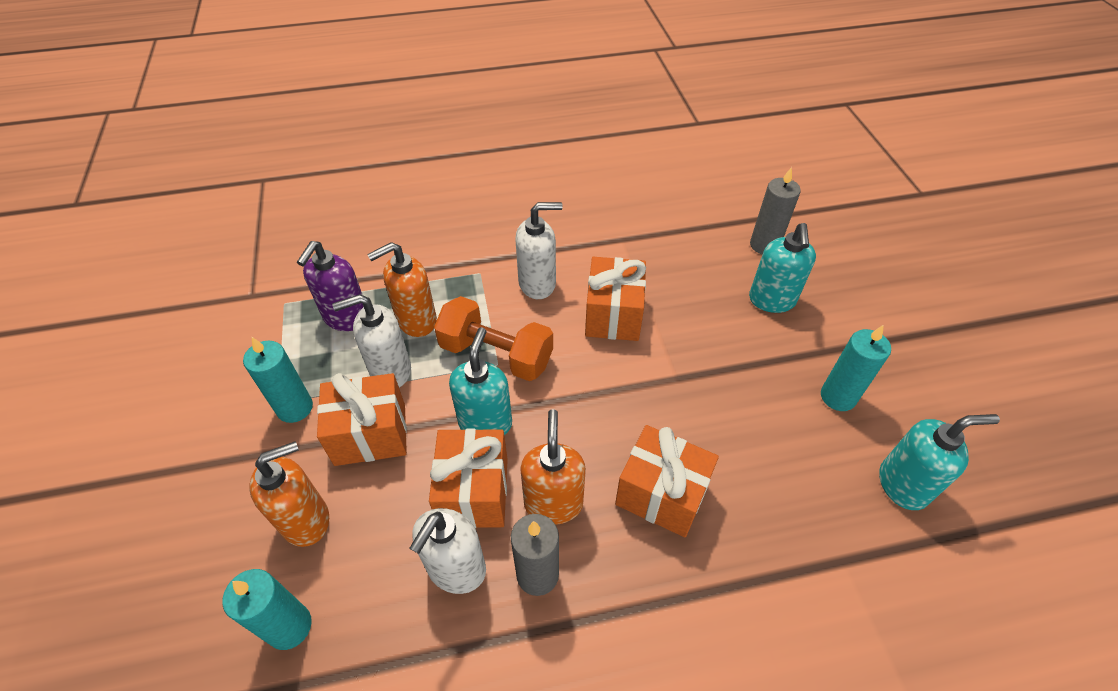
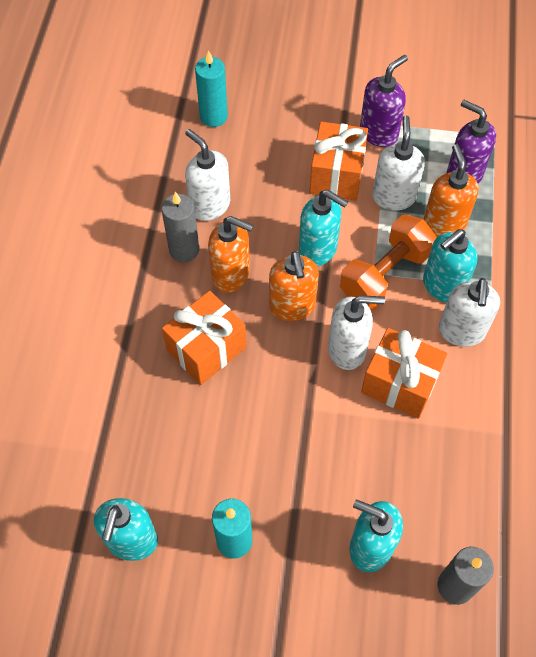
camera: 110 degrees right, 10 degrees up
turquoise candle [243,337,313,423] -> purple soap dispenser [360,55,408,147]
orange soap dispenser [249,441,329,547] -> orange soap dispenser moved to [269,251,319,321]
orange gift [429,428,508,528] -> none
none -> white soap dispenser [328,295,385,370]
none -> turquoise soap dispenser [423,229,478,303]

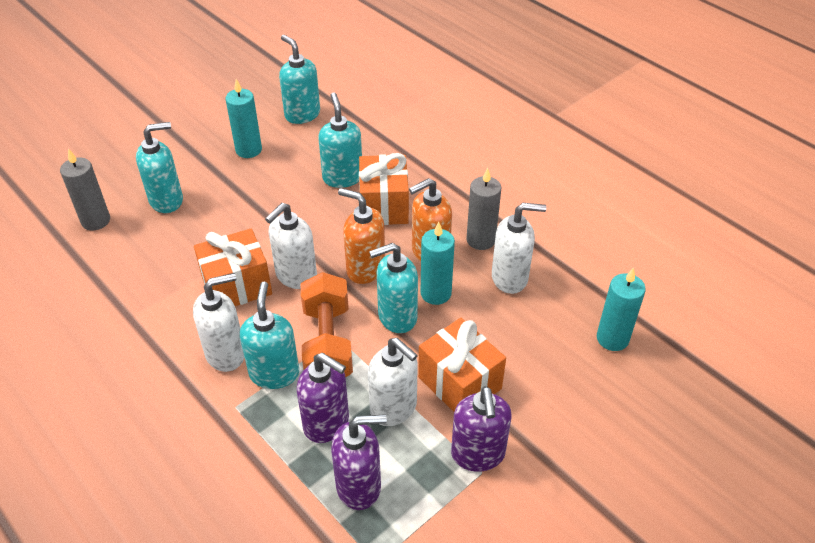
camera: 130 degrees right, 15 degrees down
orange soap dispenser [424,144,479,237] -> purple soap dispenser [297,353,349,443]
white soap dispenser [439,278,500,347] -> white soap dispenser turned 105 degrees clockwise [193,273,244,372]
none -> turquoise soap dispenser [318,92,362,188]
none -> turquoise candle [421,222,455,305]

